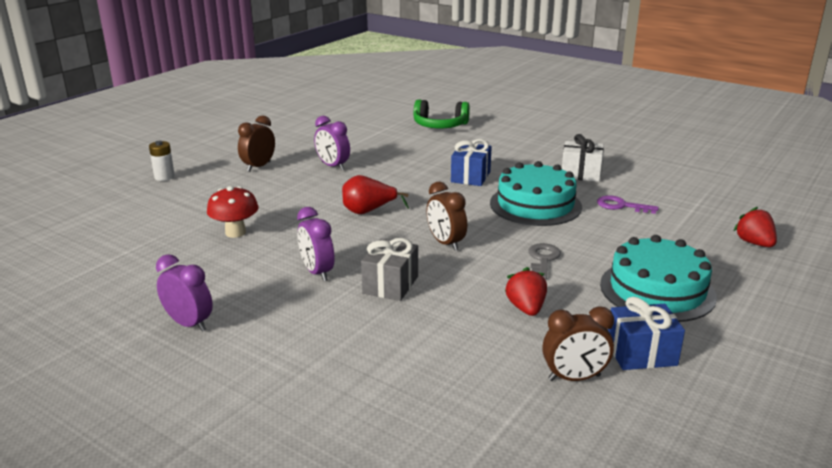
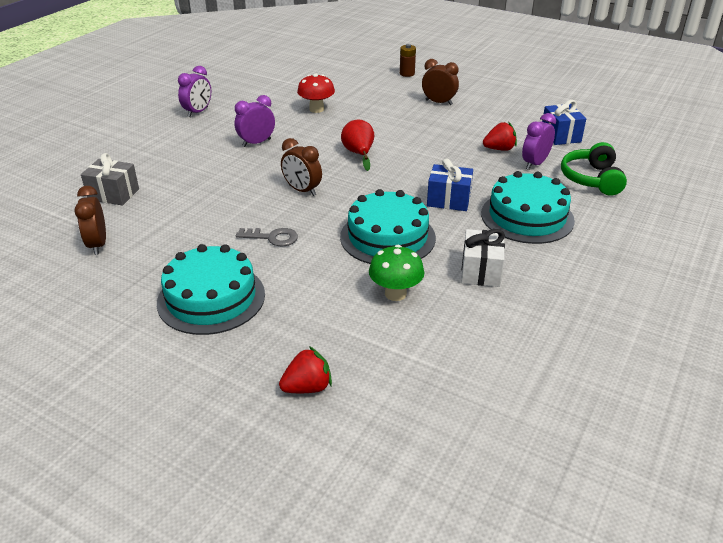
camera: 85 degrees right, 10 degrees up
white battery [149,141,175,181] -> brown battery [400,44,416,77]
purple clock [314,116,350,170] -> purple clock moved to [522,113,556,170]
grey gift [361,238,418,301] -> grey gift moved to [81,153,139,206]
brown clock [427,182,467,251] -> brown clock turned 105 degrees counterclockwise [281,138,322,196]
red strawberry [505,267,547,316] -> red strawberry moved to [483,122,517,151]
purple key [597,195,659,214] -> green mushroom [369,245,425,301]
blue gift [608,297,685,370] -> blue gift moved to [542,100,586,145]
none -> turquoise cake [481,171,575,244]

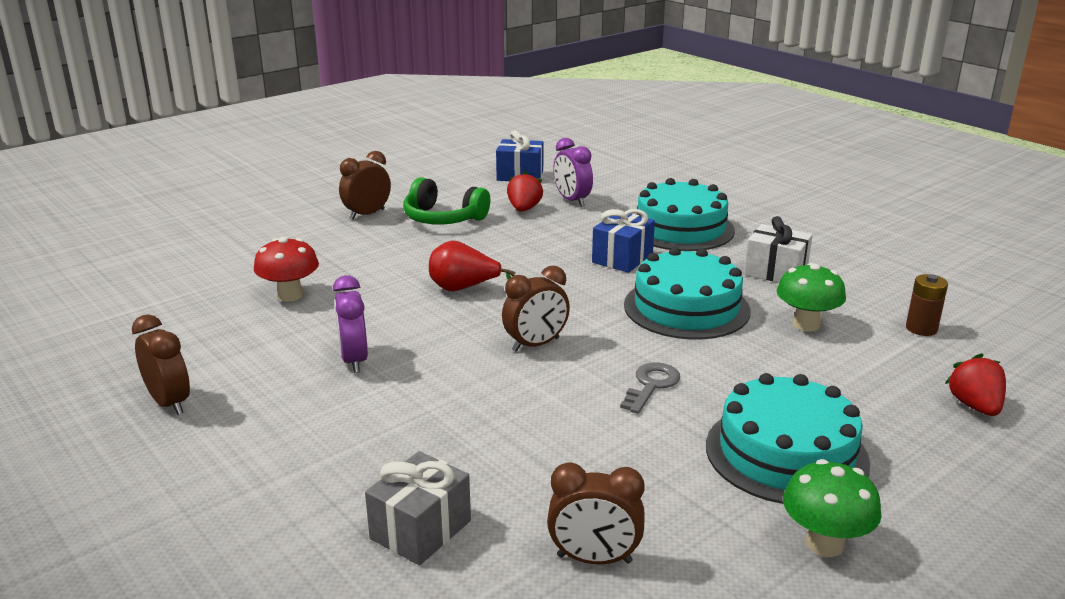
camera: 70 degrees left, 10 degrees down
purple clock [178,66,211,117] -> brown clock [132,315,190,415]
brown battery [400,44,416,77] -> brown battery moved to [906,274,948,336]
green headphones [561,142,627,196] -> green headphones moved to [403,177,490,225]
none -> green mushroom [783,459,882,557]

